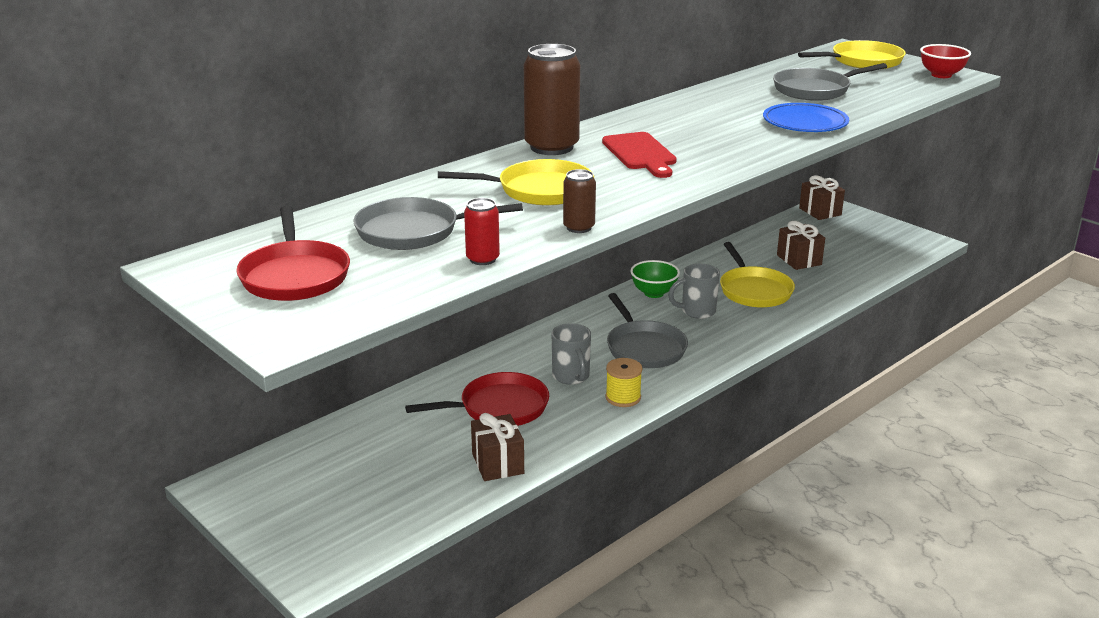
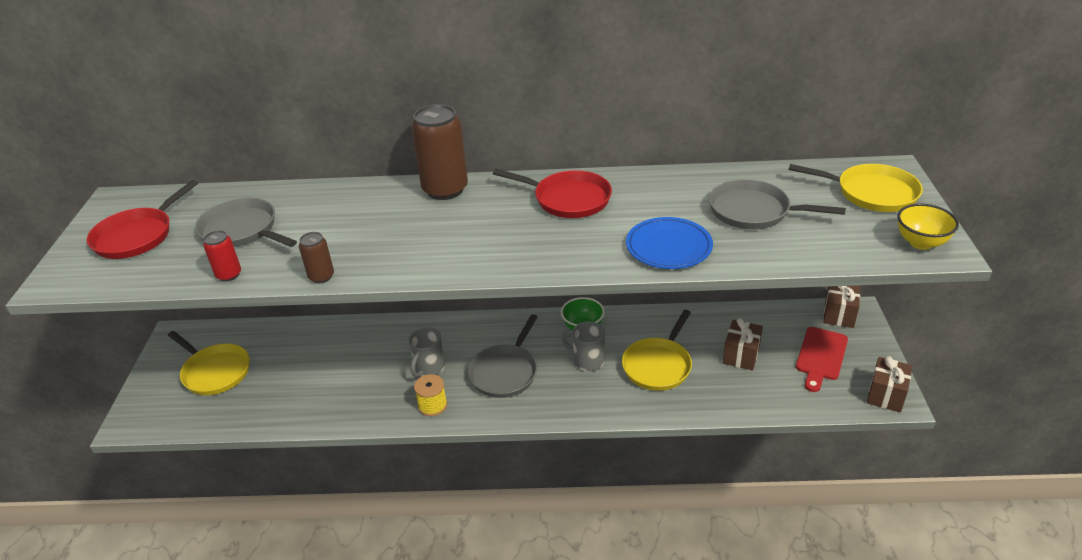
camera: 45 degrees right, 10 degrees up
red pan [405,372,549,426] -> red pan moved to [493,169,612,218]
yellow pan [438,159,594,205] -> yellow pan moved to [168,331,250,395]
brown gift [471,413,524,481] -> brown gift moved to [867,356,912,413]
red cutting board [602,132,677,178] -> red cutting board moved to [796,327,848,392]
red bowl [920,44,971,78] -> yellow bowl [897,204,959,250]

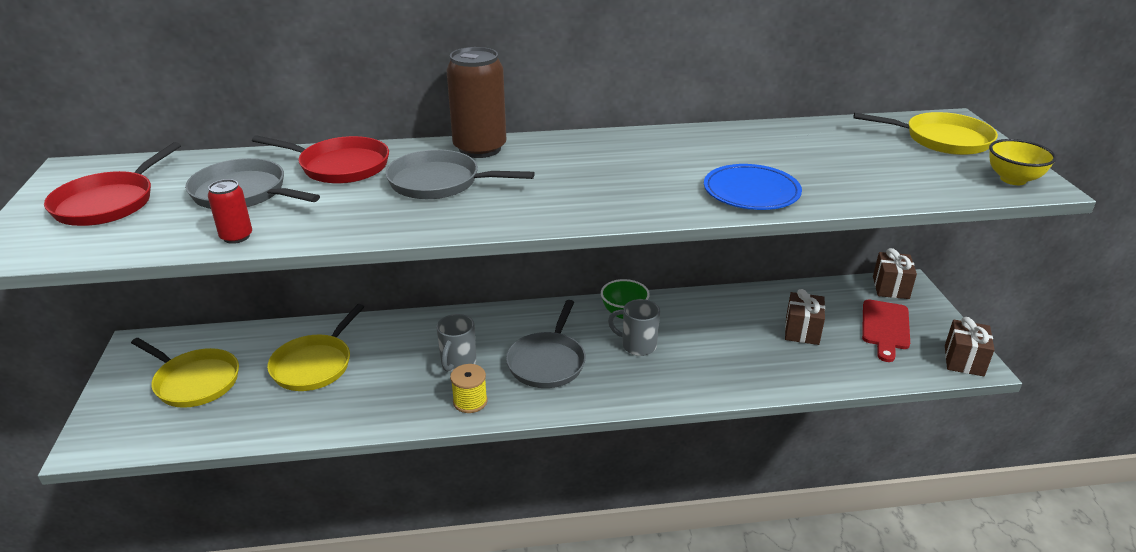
camera: 10 degrees left, 5 degrees down
brown can [299,232,334,283] -> none
red pan [493,169,612,218] -> red pan moved to [252,135,389,184]
yellow pan [622,310,692,391] -> yellow pan moved to [267,304,364,391]
grey pan [709,179,846,229] -> grey pan moved to [385,150,535,199]

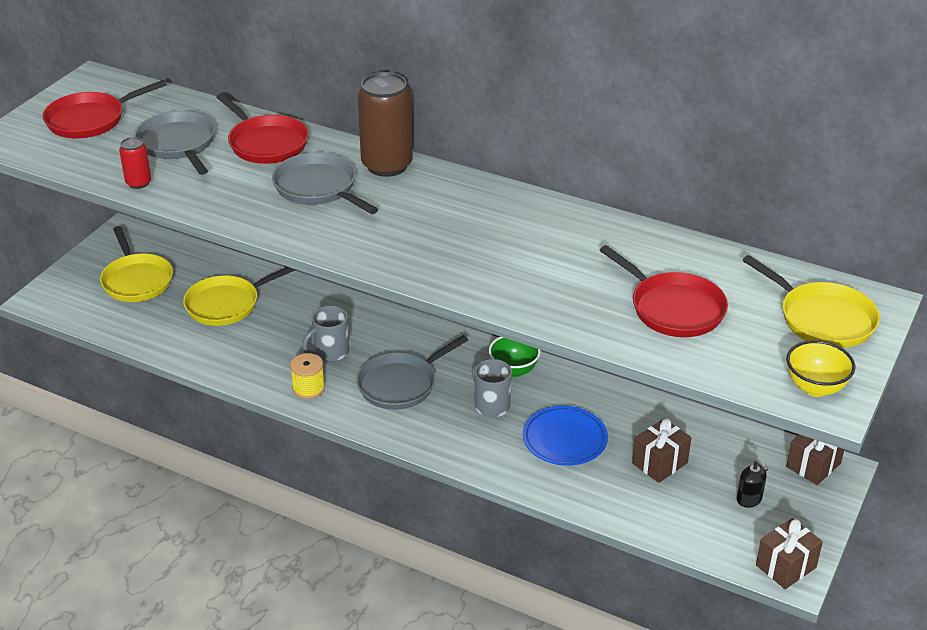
camera: 35 degrees right, 5 degrees up
blue plate [704,164,802,210] -> blue plate moved to [523,406,608,466]
red cutting board [862,299,910,362] -> black soap dispenser [737,460,768,508]
none -> red pan [600,245,728,337]

